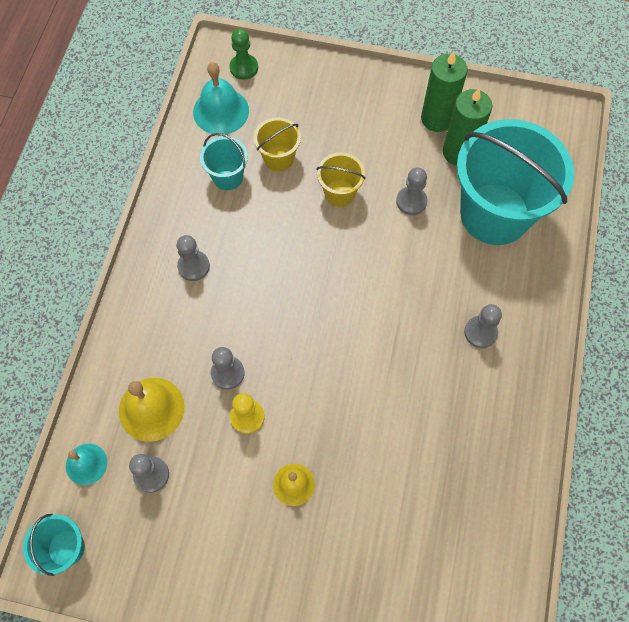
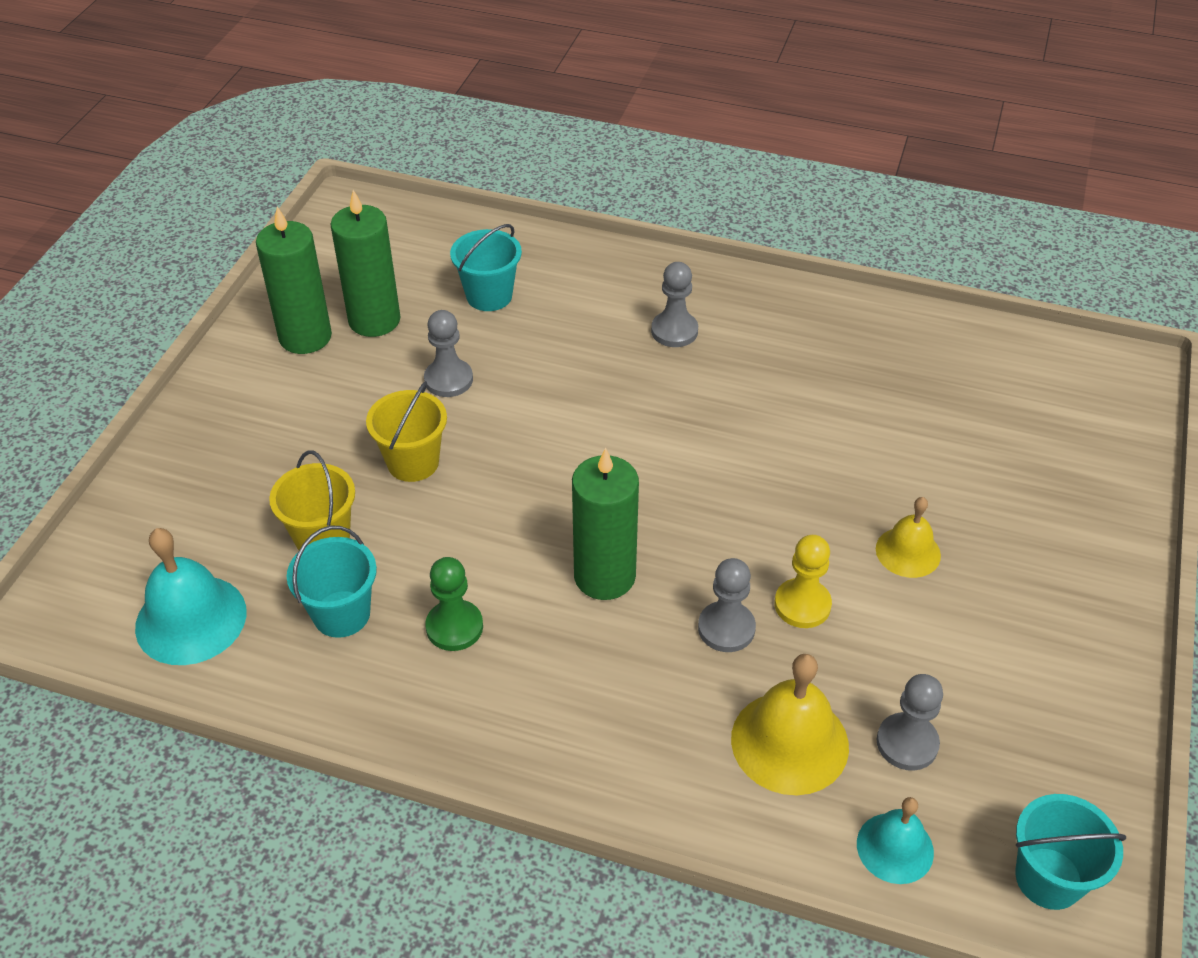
camera: 85 degrees left, 20 degrees down
grey pawn [176,235,210,281] -> none
green pawn [230,29,258,80] -> green pawn moved to [425,557,483,651]
turquoise bucket [457,119,574,245] -> turquoise bucket [450,224,522,311], size x0.45
none -> green candle [572,448,639,600]

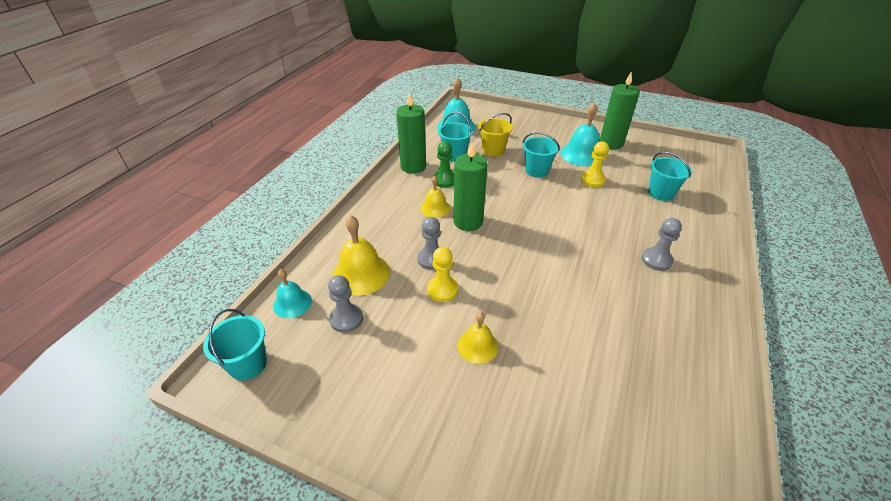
camera: 95 degrees right, 5 degrees down
green candle [330,190,401,337] -> green candle moved to [396,92,426,174]
yellow bucket [366,381,447,482] -> turquoise bucket [523,132,560,178]
grey pawn [424,310,473,397] -> yellow pawn [581,141,609,187]
none -> yellow bell [420,175,451,218]
none -> turquoise bell [560,103,600,167]

